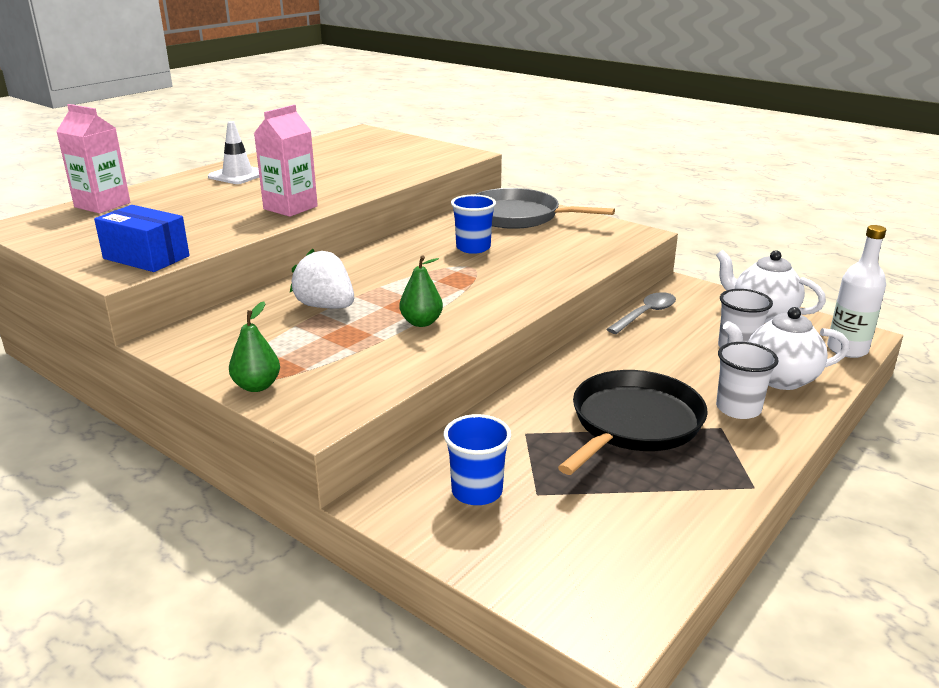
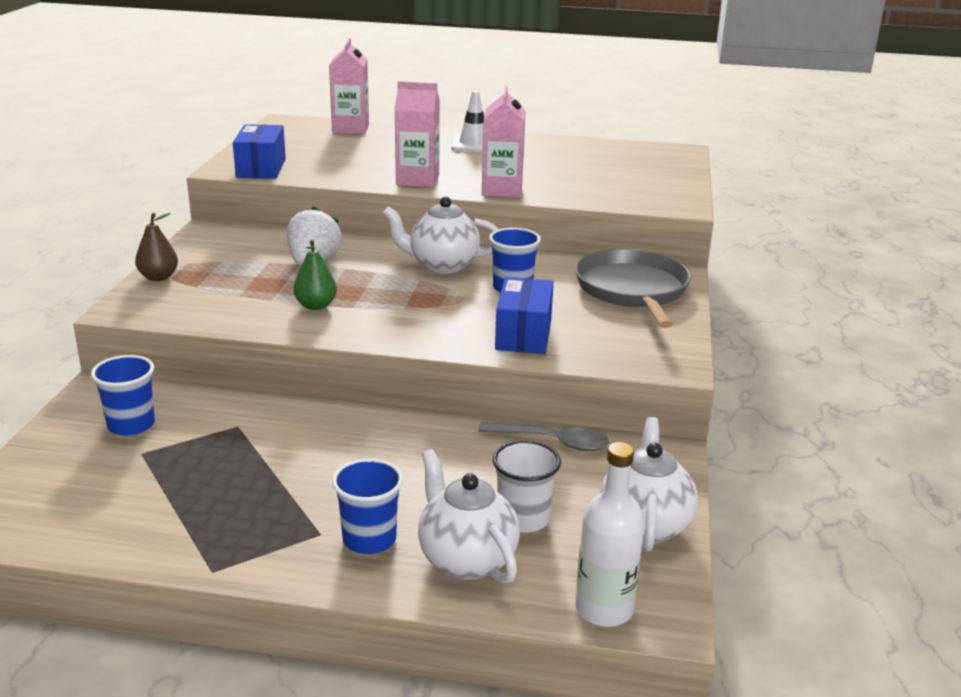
camera: 60 degrees right, 0 degrees up
green pear [229,301,280,392] -> brown pear [135,213,178,281]
black pan [558,370,708,475] -> none
white cup [716,342,779,419] -> blue cup [332,458,403,554]
none -> white teapot [383,196,498,274]
none -> pink carton [482,86,526,198]
none -> blue box [495,277,554,354]

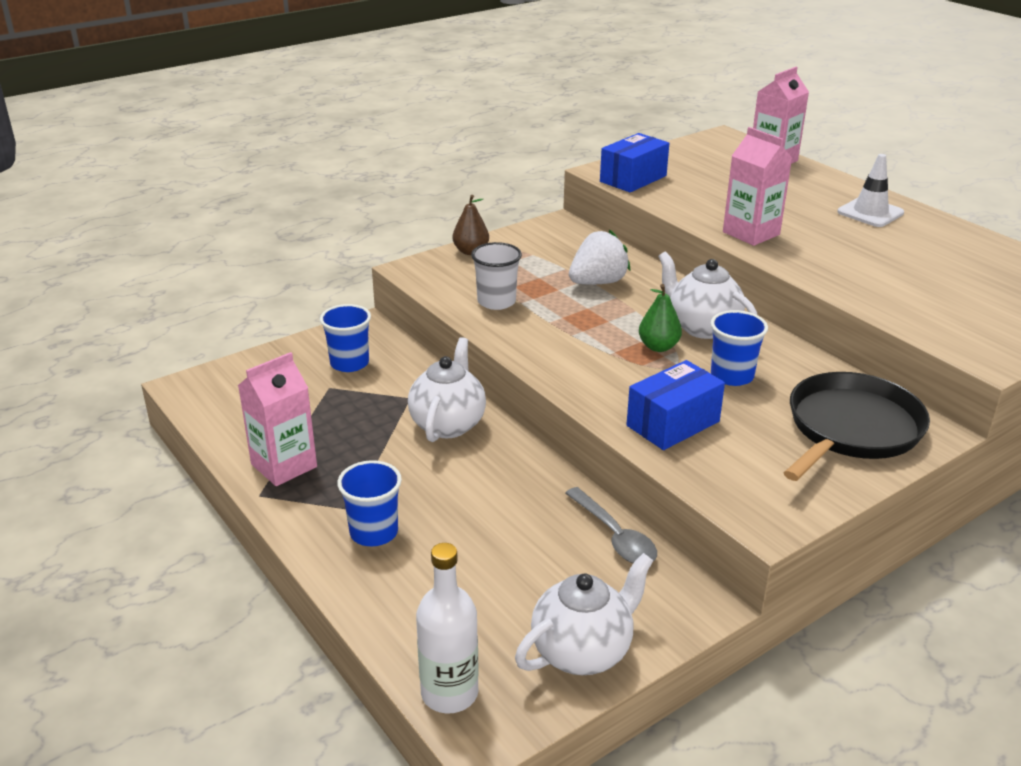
camera: 45 degrees right, 5 degrees up
green pear [293,240,337,310] -> green pear moved to [639,284,682,352]
white teapot [418,449,520,584] -> white teapot moved to [408,337,486,442]
pink carton [482,86,526,198] -> pink carton moved to [238,352,317,486]
white cup [493,440,561,533] -> white cup moved to [471,242,522,310]
grey pan [575,249,691,328] -> black pan [784,372,930,481]

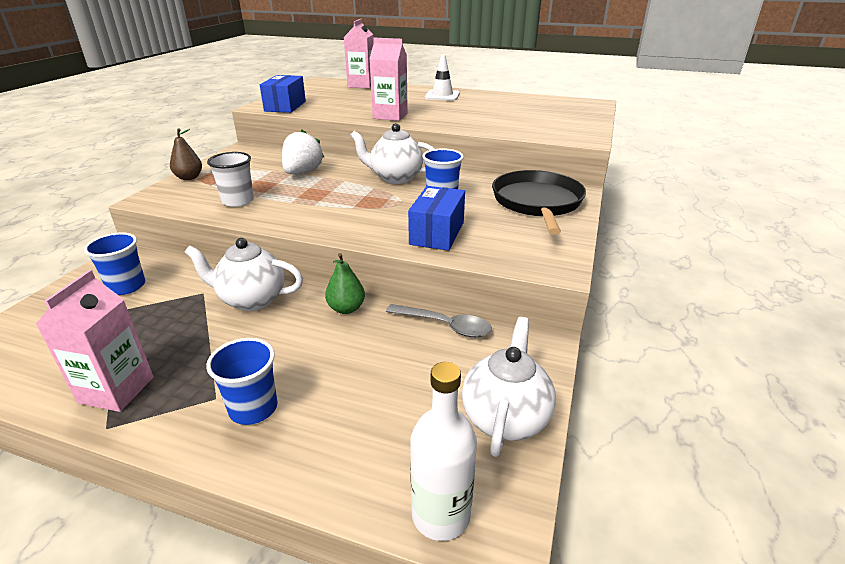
camera: 35 degrees left, 0 degrees up
white teapot [408,337,486,442] -> white teapot turned 60 degrees counterclockwise [185,238,303,311]
green pear [639,284,682,352] -> green pear moved to [325,253,365,314]

